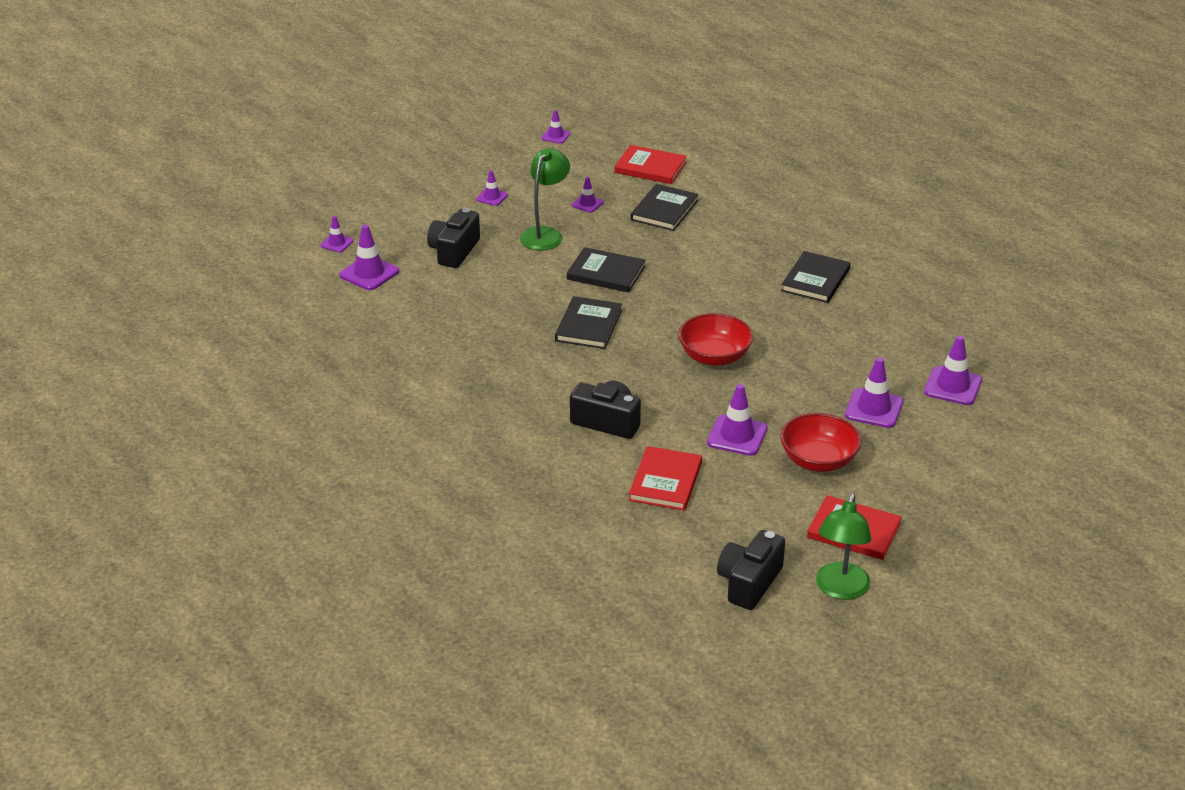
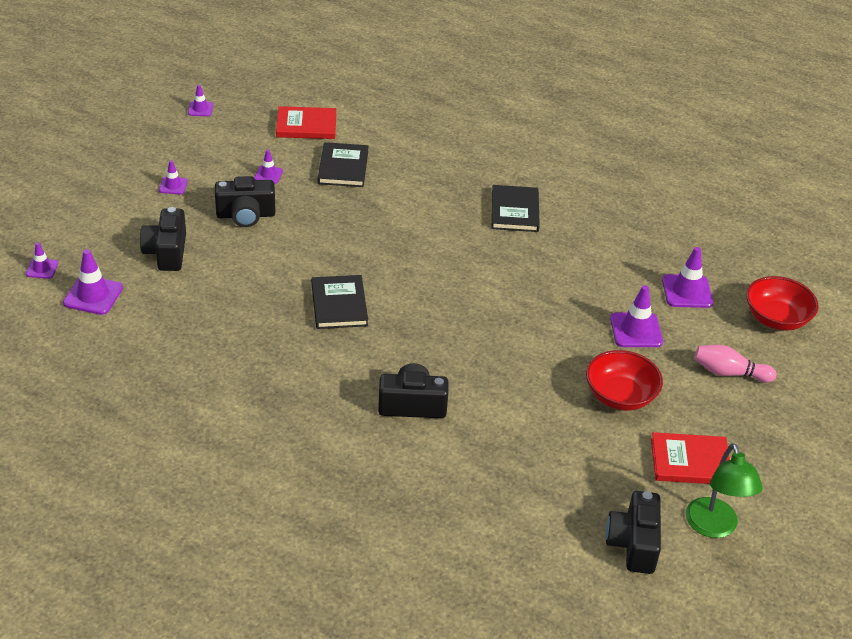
camera: 25 degrees left, 5 degrees up
green lamp [520,148,570,250] -> black camera [215,176,276,227]
black book [567,247,645,292] -> none
red book [629,446,702,511] -> none
red bowl [678,313,753,366] -> red bowl moved to [746,276,819,331]
purple traffic cone [707,384,767,456] -> none
none -> pink bowling pin [694,345,777,383]

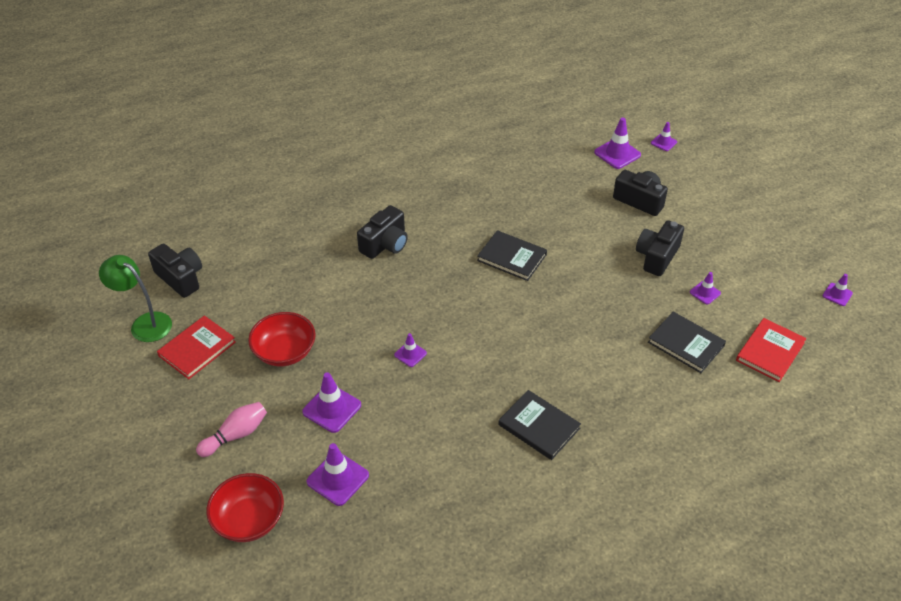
camera: 130 degrees right, 5 degrees up
purple traffic cone [159,160,188,194] -> purple traffic cone moved to [394,333,427,367]

